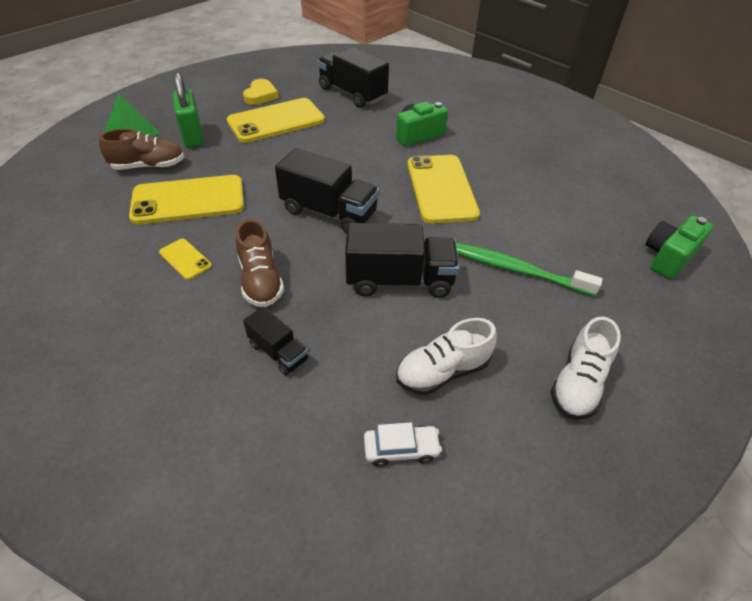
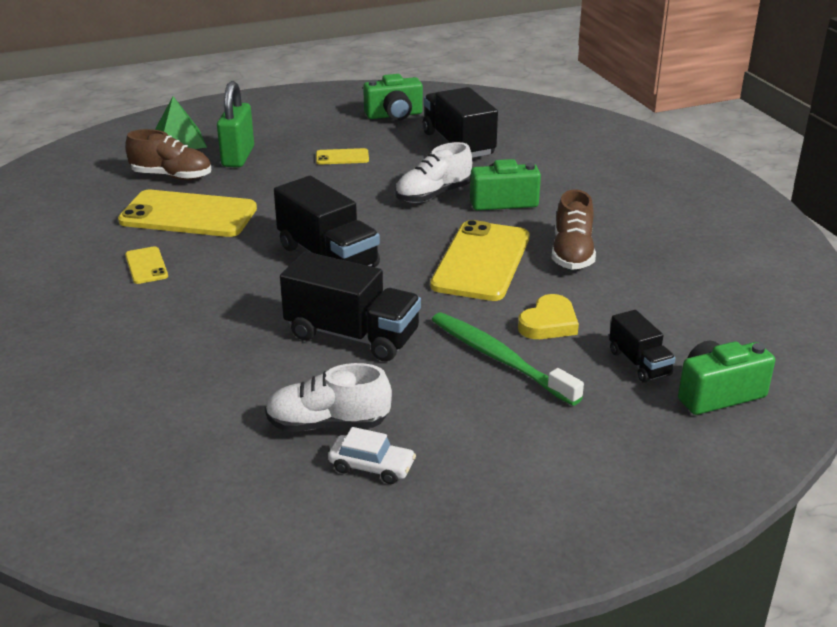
camera: 25 degrees right, 15 degrees down
yellow phone [227,98,325,143] -> yellow phone [316,148,369,165], size x0.46
brown shoe [236,219,284,307] -> brown shoe moved to [552,189,596,270]
yellow heart [243,79,279,105] -> yellow heart moved to [518,294,579,339]
black truck [243,306,308,376] -> black truck moved to [609,310,676,383]
white car [364,422,442,467] -> white car moved to [328,427,416,484]
white shoe [550,316,621,420] -> white shoe moved to [395,142,472,203]
none -> green camera [363,74,423,121]

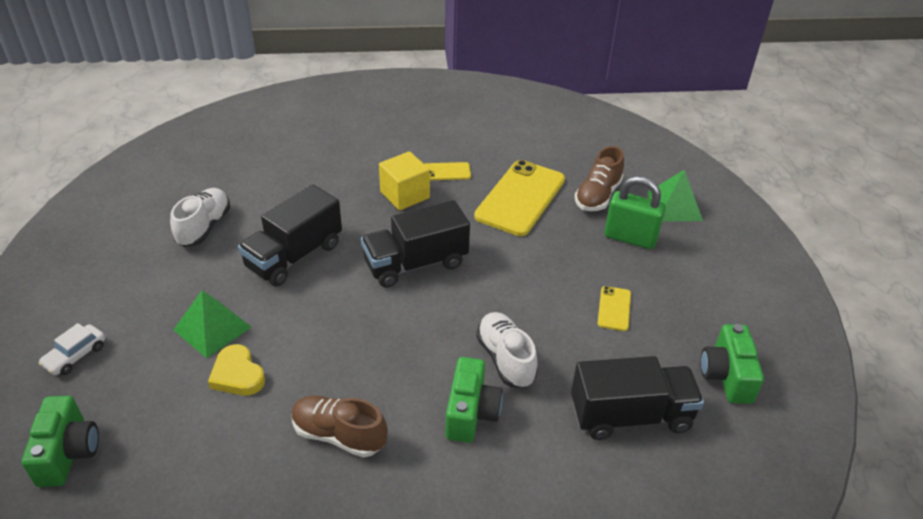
camera: 105 degrees right, 10 degrees up
white car [328,427,416,484] -> white car moved to [38,323,105,375]
yellow phone [430,220,530,301] -> none
green toothbrush [432,312,584,406] -> green pyramid [173,290,251,358]
black truck [609,310,676,383] -> none
none -> yellow cube [379,151,430,210]

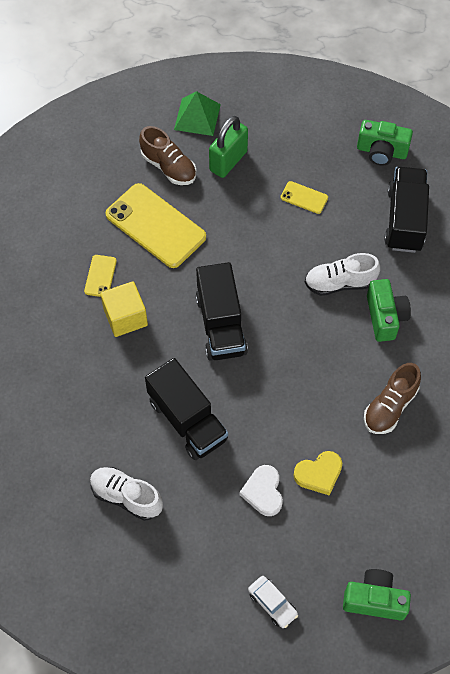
camera: 75 degrees left, 20 degrees up
green pyramid [173,290,251,358] -> white heart [239,465,283,516]
green camera [446,357,503,443] -> green camera turned 60 degrees clockwise [367,279,411,342]

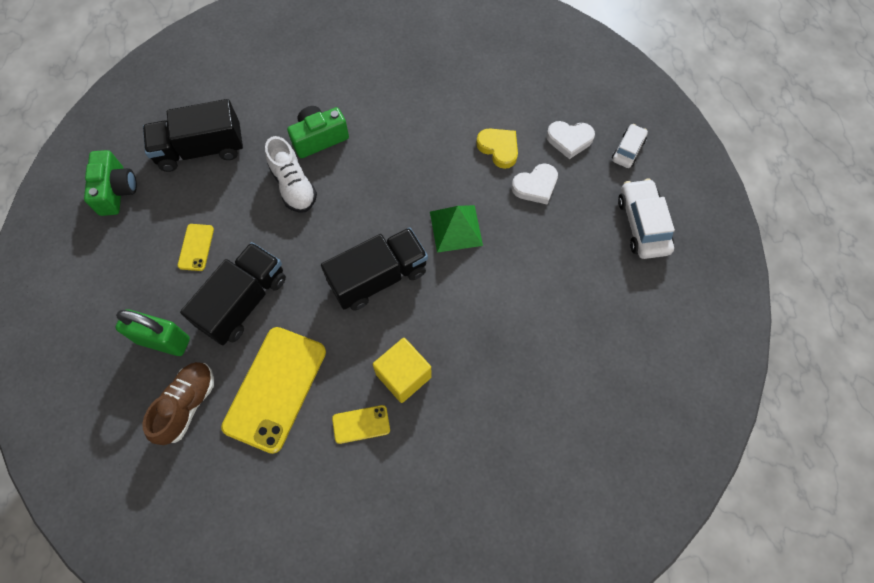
camera: 110 degrees left, 5 degrees up
white shoe [90,467,163,521] -> none
black truck [145,358,228,460] -> black truck moved to [180,242,286,345]
green pyramid [174,91,221,136] -> green pyramid moved to [430,205,483,253]
green camera [343,569,411,621] -> none
brown shoe [364,363,421,434] -> none
none -> white heart [546,121,595,159]
none -> white car [618,179,675,259]

